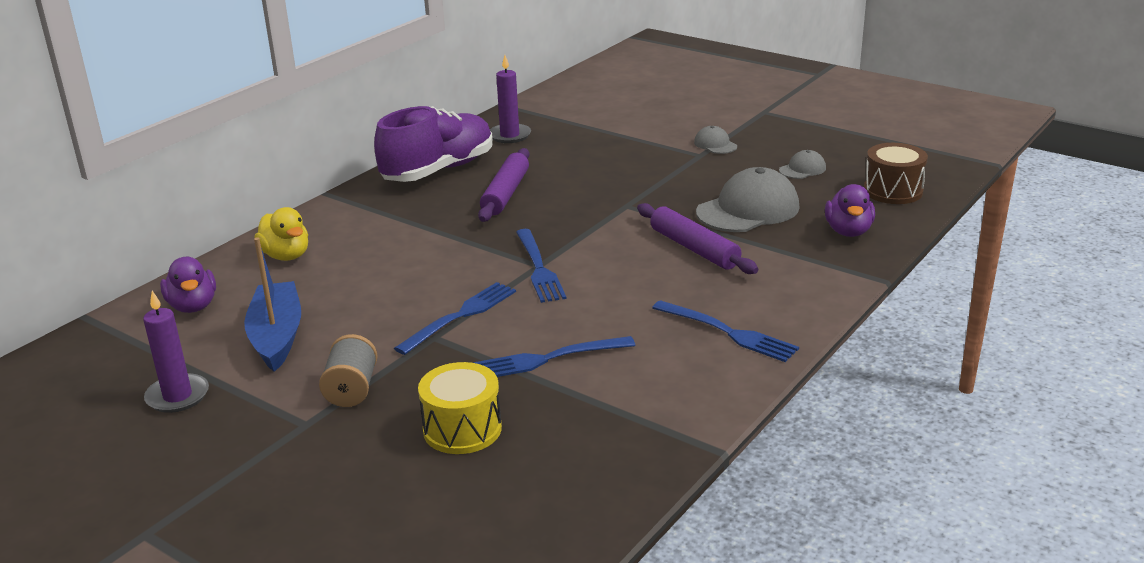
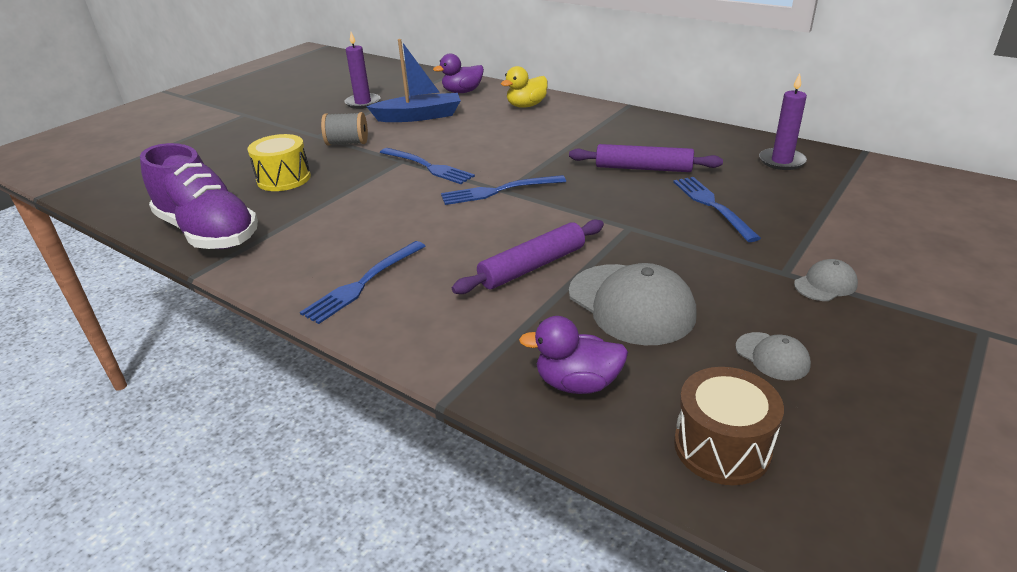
camera: 90 degrees right, 5 degrees up
purple shoe [374,106,493,182] -> purple shoe moved to [140,143,258,249]
blue fork [474,336,635,377] -> blue fork moved to [673,177,761,242]

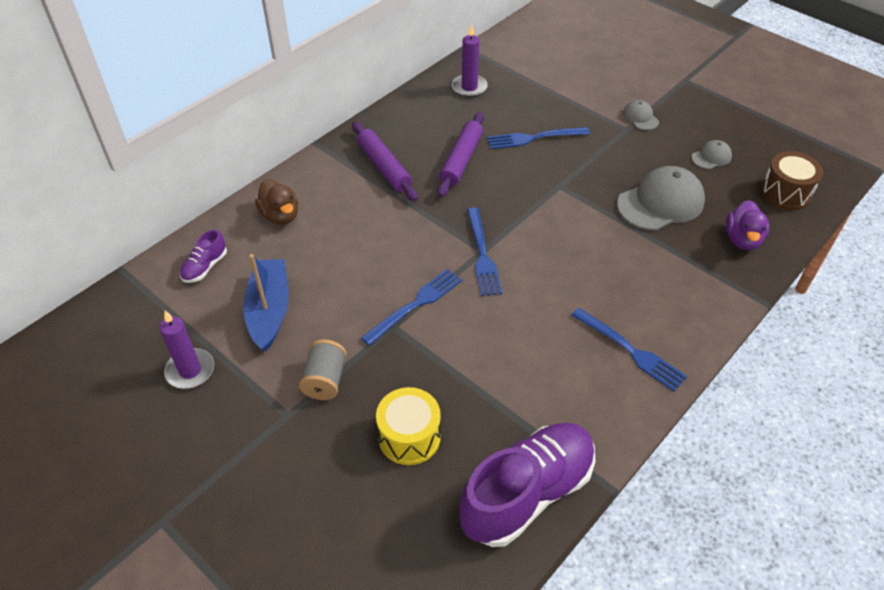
camera: 85 degrees left, 15 degrees up
purple duck [433,53,484,93] -> purple shoe [180,229,227,283]
purple rolling pin [452,219,604,294] -> purple rolling pin moved to [352,122,418,201]
yellow duck [501,66,548,108] -> brown duck [255,180,298,225]

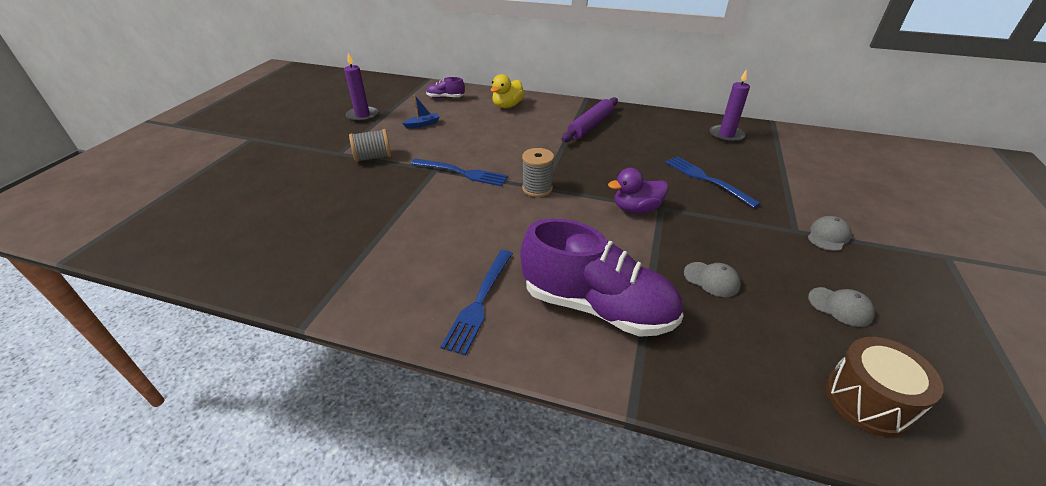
camera: 65 degrees right, 10 degrees down
blue boat [243,254,289,352] -> blue boat [402,95,440,129], size x0.48
brown duck [255,180,298,225] -> yellow duck [490,74,524,108]
yellow drum [376,387,441,465] -> none
purple rolling pin [437,112,484,197] -> none
purple shoe [459,423,595,547] -> purple shoe moved to [520,218,684,337]
blue fork [467,207,502,296] -> grey spool [522,148,554,197]
grey cap [617,166,705,231] -> grey cap [684,262,741,297], size x0.49
purple duck [726,200,769,250] -> purple duck moved to [608,168,668,214]

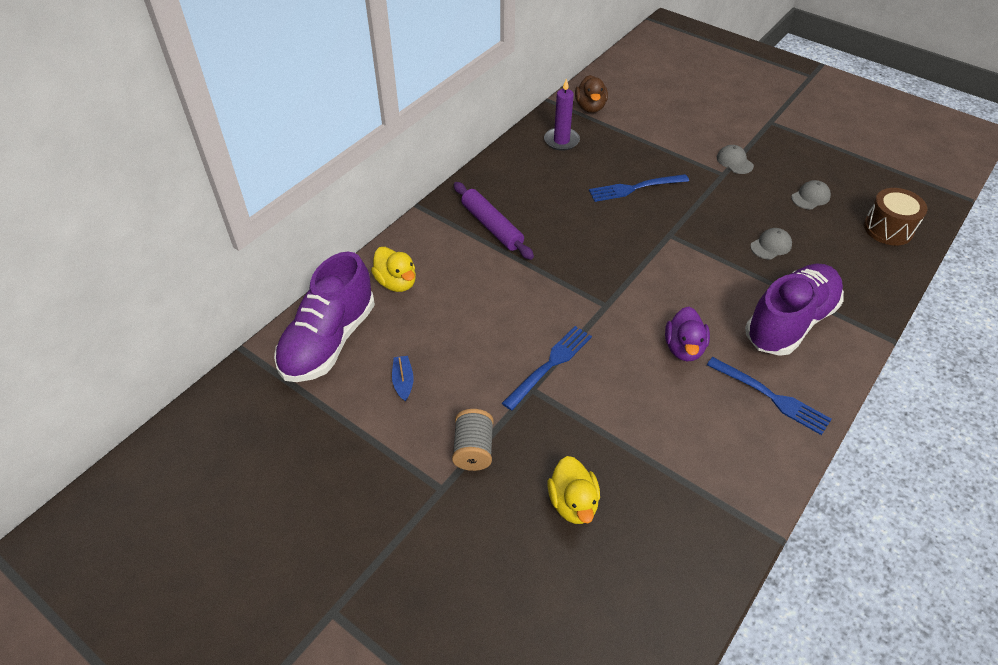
camera: 70 degrees left, 10 degrees up
purple candle [344,53,378,122] -> none
purple shoe [426,77,465,98] -> purple shoe [274,251,375,382], size x2.26
grey spool [522,148,554,197] -> none
purple duck [608,168,668,214] -> purple duck moved to [665,307,710,361]
none -> yellow duck [547,456,600,524]
none -> brown duck [575,75,608,113]

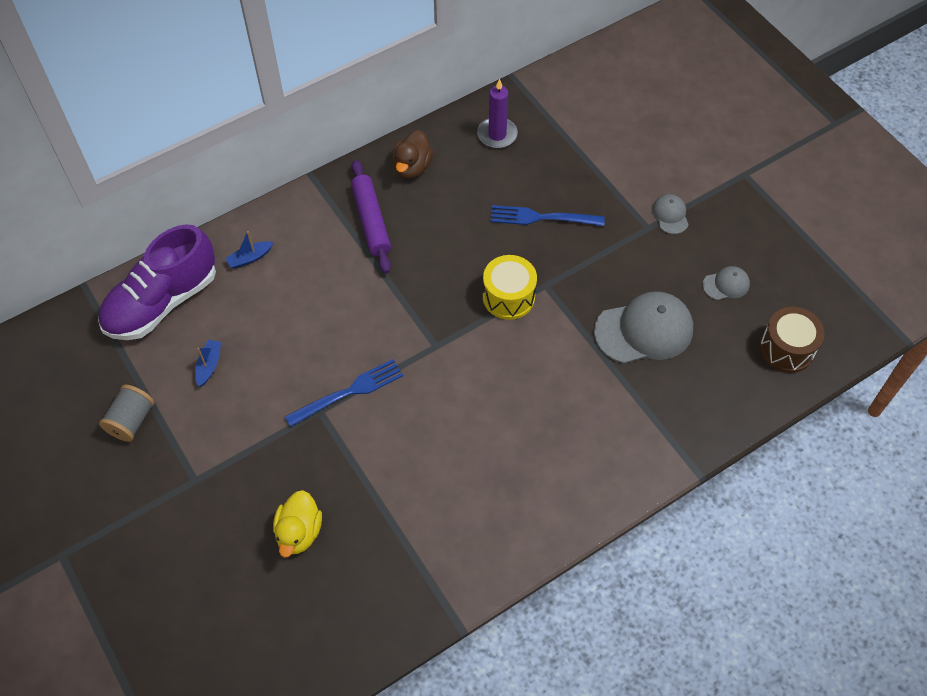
camera: 20 degrees right, 10 degrees up
yellow duck [371,247,416,292] -> blue boat [225,231,274,269]
grey spool [452,409,494,471] -> grey spool moved to [99,384,154,442]
brown duck [575,75,608,113] -> brown duck moved to [392,130,433,179]
purple duck [665,307,710,361] -> none
blue fork [707,357,831,435] -> none
purple shoe [745,264,844,356] -> none
grey cap [750,228,792,259] -> grey cap [594,291,693,364], size x2.05
none -> yellow drum [483,255,537,320]

